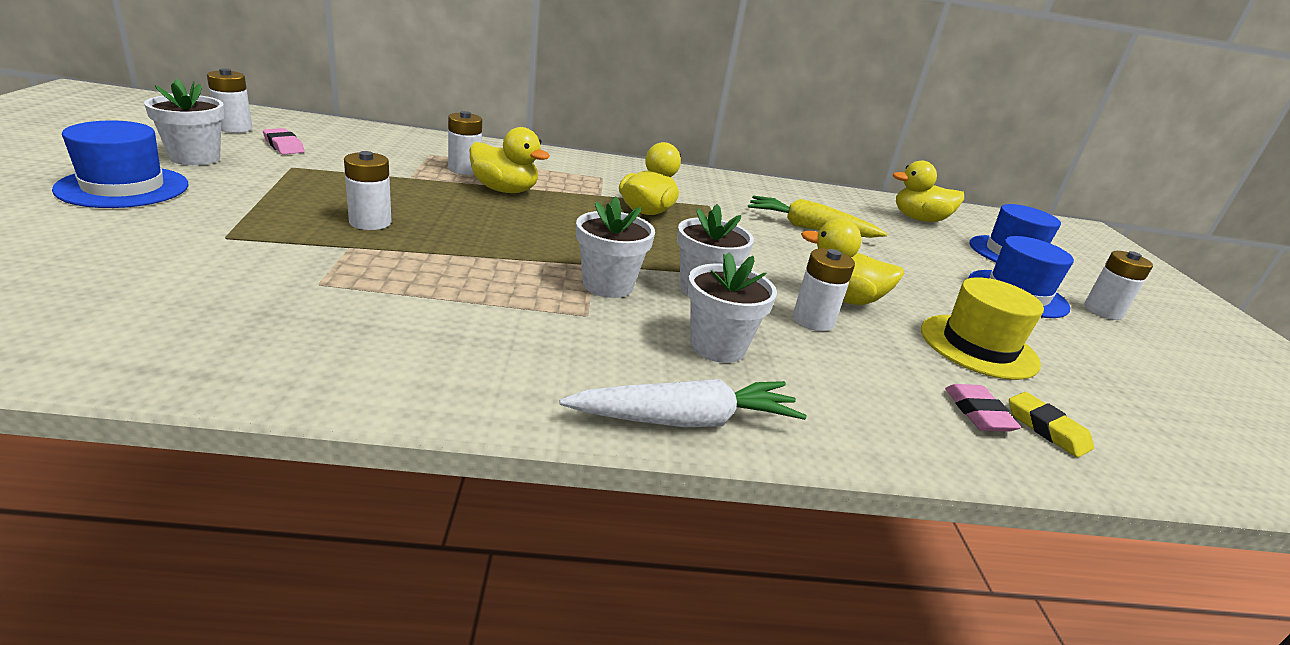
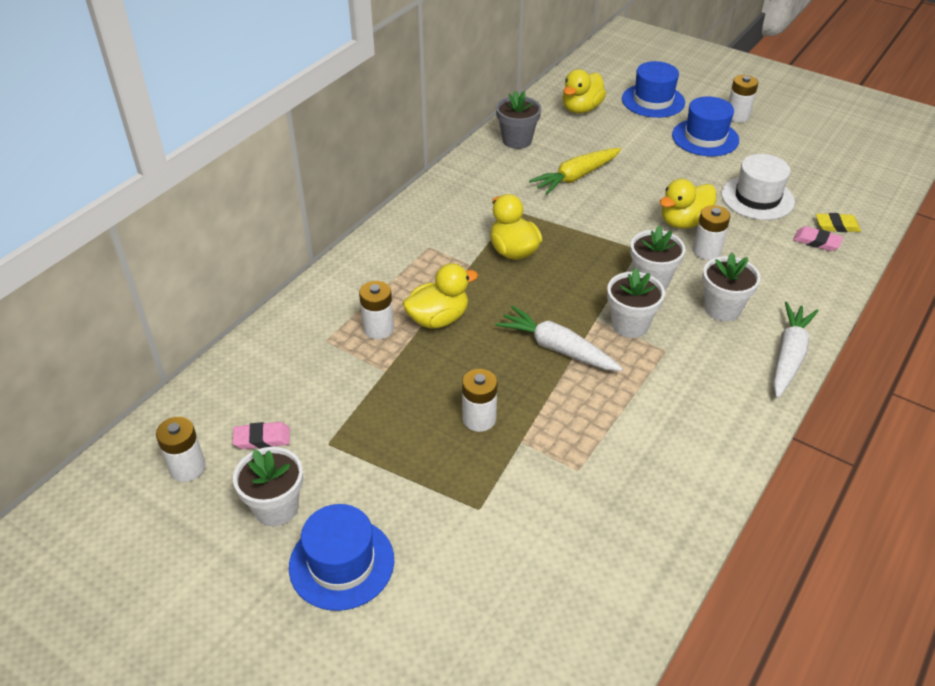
camera: 50 degrees left, 15 degrees up
yellow hat [921,277,1044,380] -> white hat [721,154,795,220]
none -> white carrot [495,305,623,371]
none -> grey flower pot [496,91,541,149]

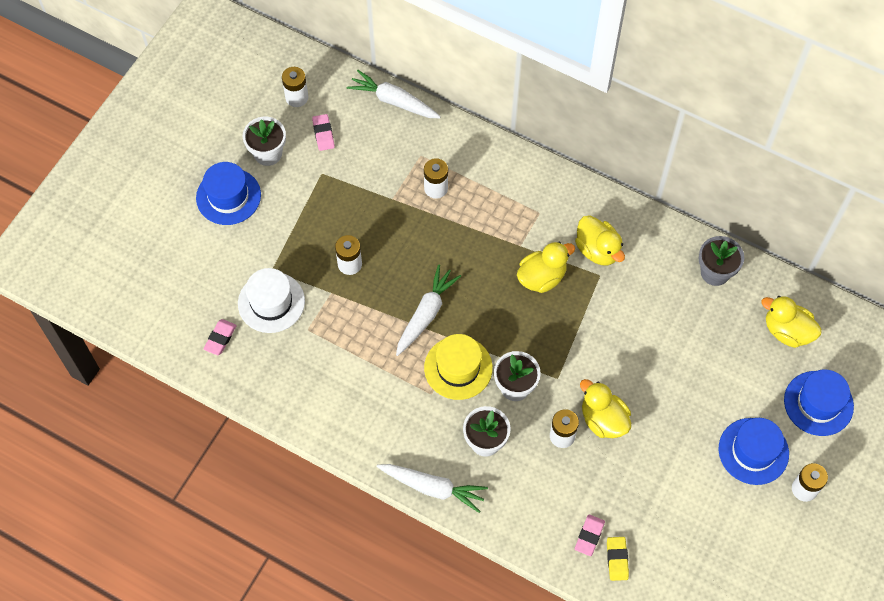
camera: 85 degrees right, 20 degrees up
yellow duck [403,263,478,329] -> yellow duck moved to [575,215,625,265]
yellow carrot [529,148,621,195] -> none
white flower pot [607,268,665,338] -> yellow hat [424,334,493,400]
white hat [721,154,795,220] -> white hat moved to [238,268,305,333]
none -> pink eraser [204,319,237,355]
none -> white carrot [347,70,441,118]

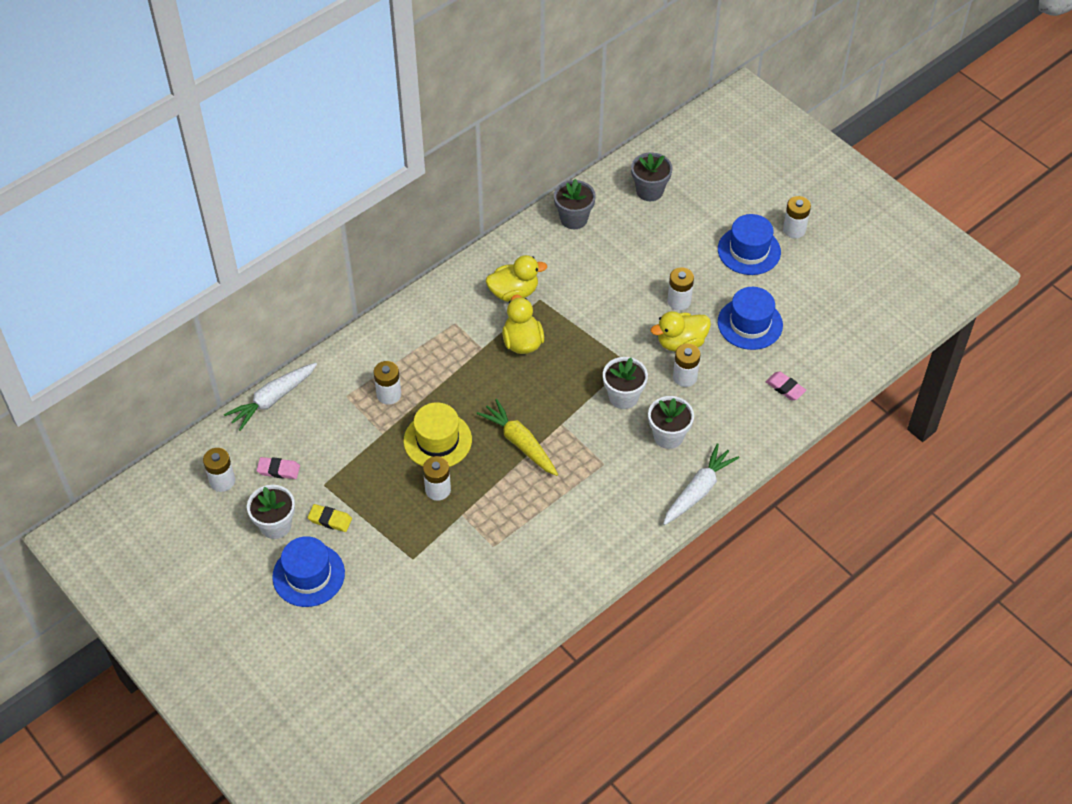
camera: 70 degrees left, 10 degrees down
pink eraser [204,319,237,355] -> none
white hat [238,268,305,333] -> none
white carrot [396,264,461,356] -> yellow carrot [477,399,558,476]
yellow hat [424,334,493,400] -> yellow hat moved to [404,402,472,467]
yellow eraser [607,537,629,581] -> yellow eraser moved to [308,504,352,532]
yellow duck [761,296,822,348] -> grey flower pot [631,152,673,201]
blue hat [784,370,854,436] -> blue hat moved to [718,287,783,350]
none -> white battery [667,267,694,310]

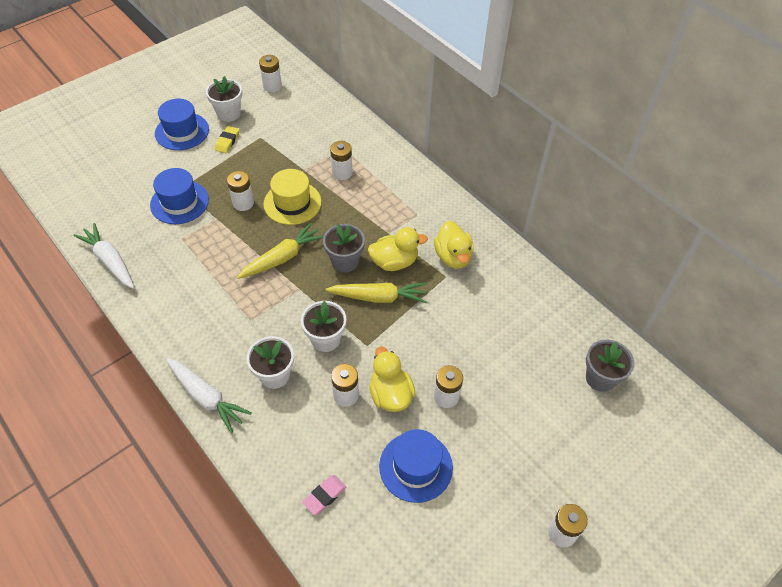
camera: 90 degrees right, 0 degrees up
white carrot [224,363,317,431] -> white carrot moved to [73,223,134,289]
pink eraser [257,457,300,479] -> none
grey flower pot [554,179,596,229] -> grey flower pot moved to [323,224,365,272]
blue hat [718,214,781,275] -> blue hat moved to [150,168,209,224]
none -> yellow carrot [326,282,427,303]

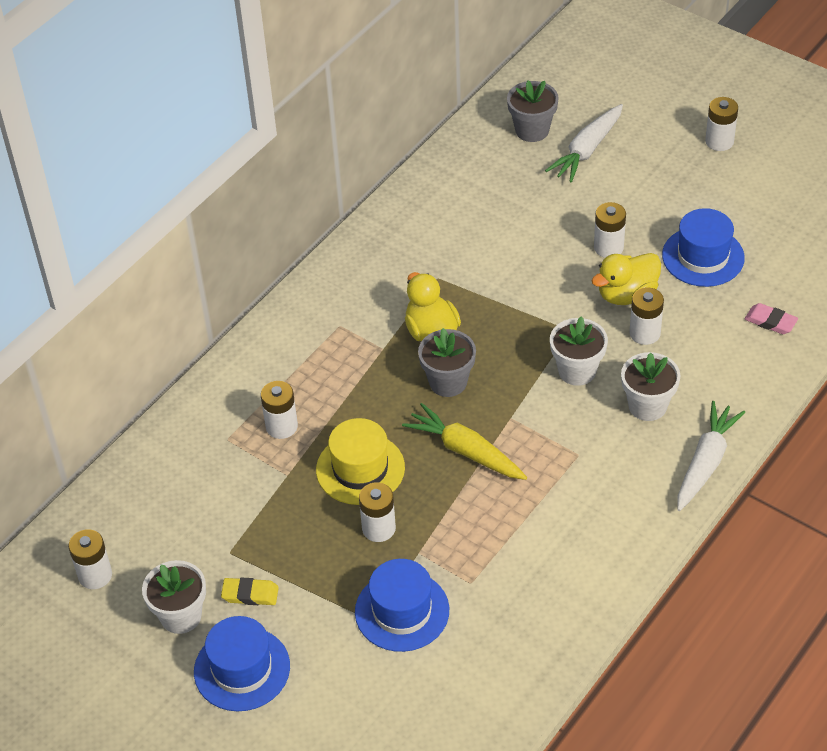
camera: 100 degrees left, 5 degrees down
white carrot [73,223,134,289] -> white carrot moved to [545,104,623,183]
yellow carrot [326,282,427,303] -> none
yellow duck [434,221,474,269] -> none

